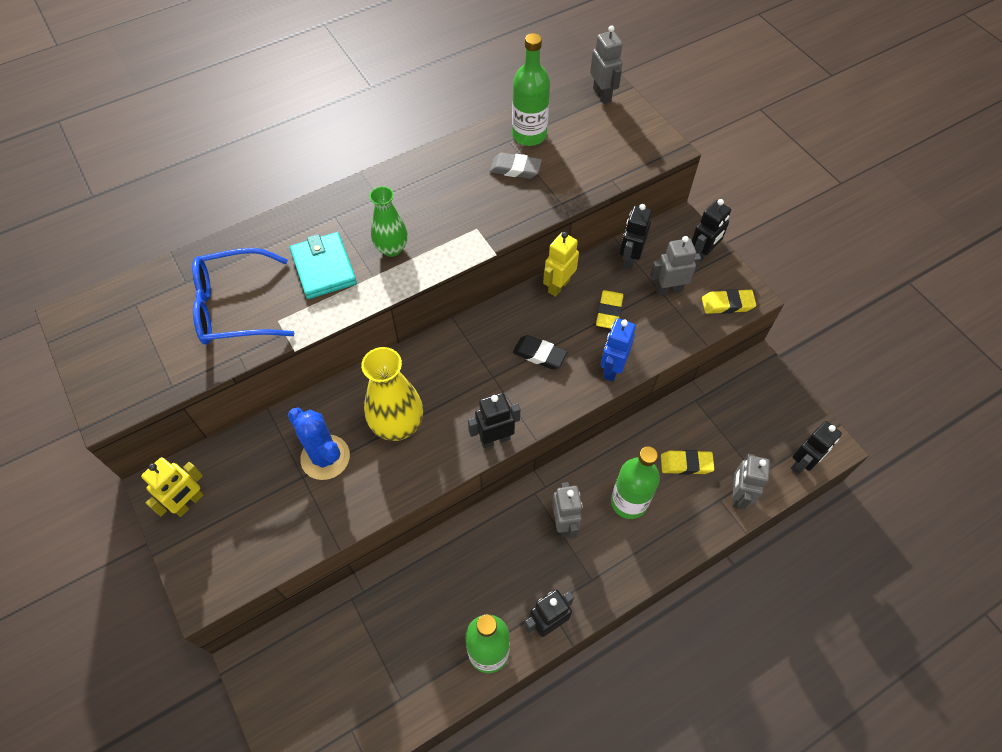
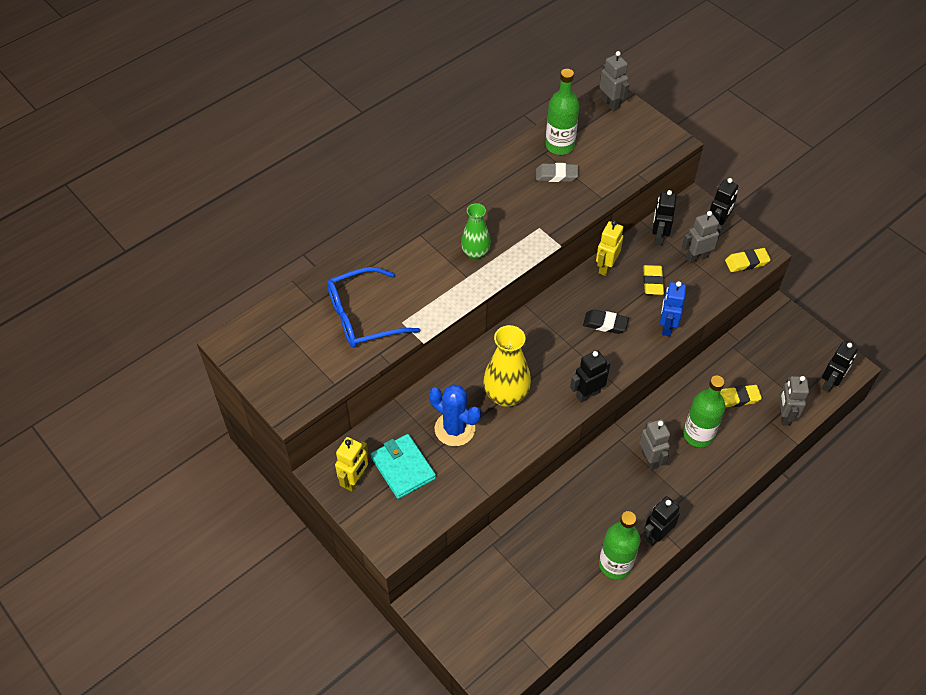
camera: 10 degrees left, 5 degrees down
turquoise wallet [290,232,357,299] -> turquoise wallet moved to [370,434,436,499]

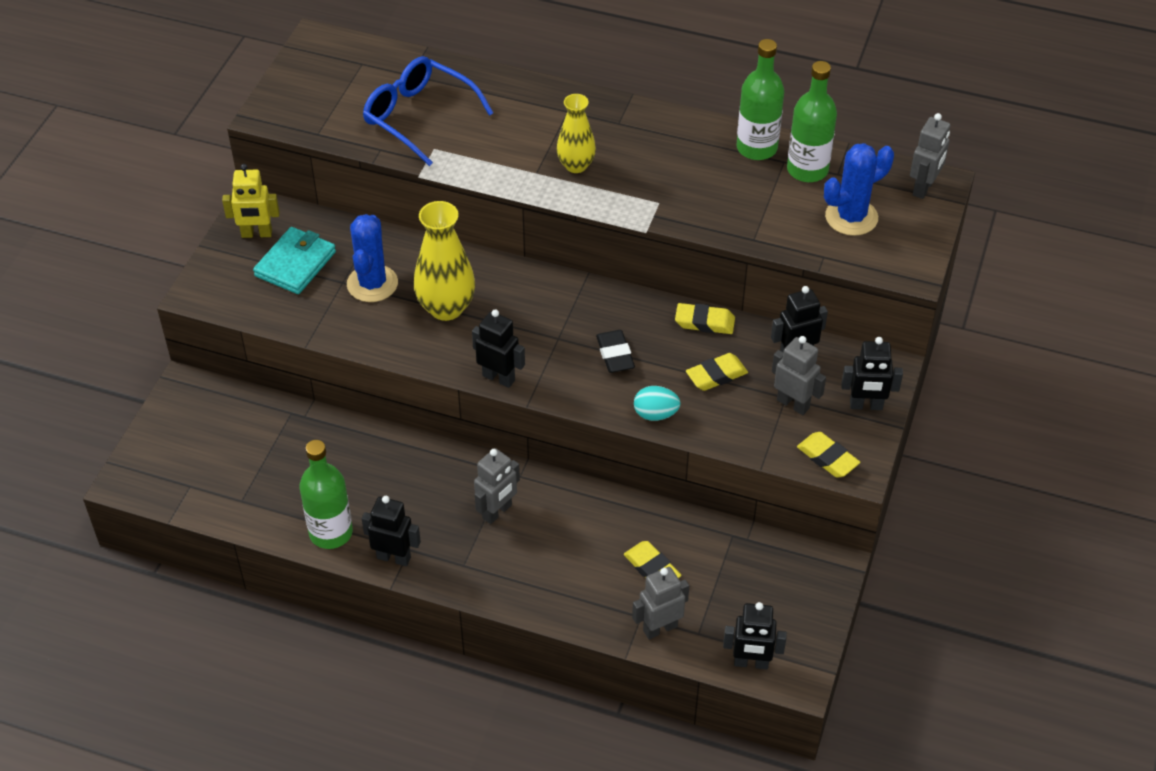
camera: 60 degrees right, 5 degrees down
green vase [461,203,491,260] -> yellow vase [557,94,596,173]
grey eraser [536,163,578,182] -> none
yellow robot [596,220,623,276] -> yellow eraser [675,303,735,334]
blue robot [660,281,686,336] -> turquoise egg [634,386,681,421]
green bottle [683,376,725,447] -> green bottle moved to [737,39,784,160]
none -> blue cactus [824,143,894,236]

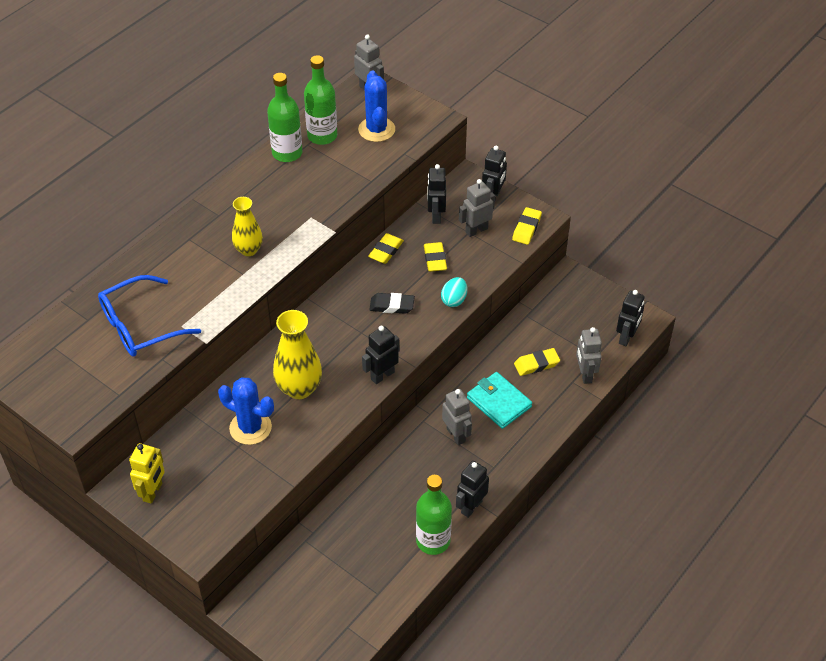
camera: 70 degrees left, 0 degrees up
turquoise wallet [253,227,336,294] -> turquoise wallet moved to [467,372,532,429]
yellow eraser [797,432,860,478] -> yellow eraser turned 45 degrees counterclockwise [512,207,542,245]

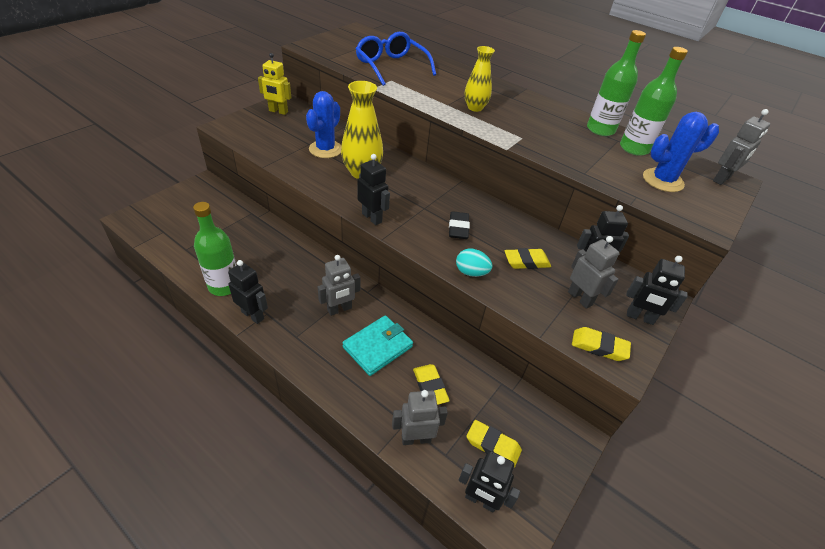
camera: 85 degrees right, 5 degrees down
yellow eraser [368,233,404,264] -> yellow eraser moved to [467,420,522,468]

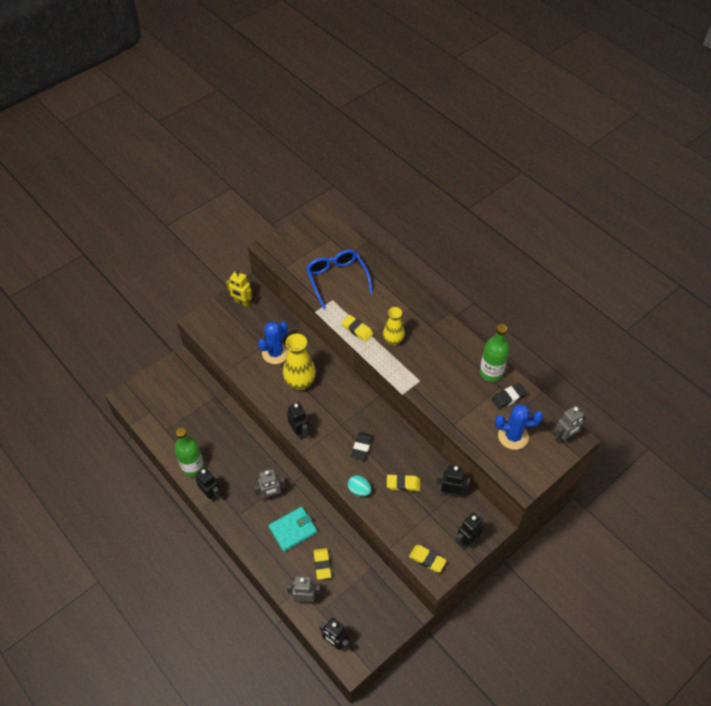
camera: 15 degrees right, 10 degrees up
yellow eraser [467,420,522,468] -> yellow eraser moved to [341,315,373,342]
grey robot [568,236,619,309] -> none
green bottle [620,47,688,156] -> black eraser [492,383,527,409]
black robot [626,256,688,325] -> black robot turned 105 degrees clockwise [455,512,484,549]

